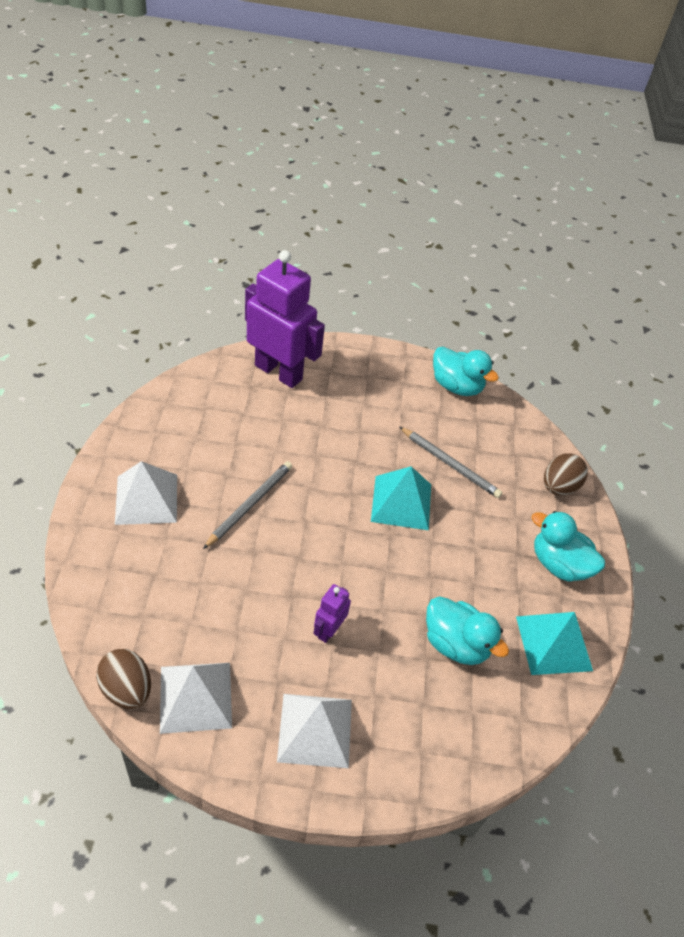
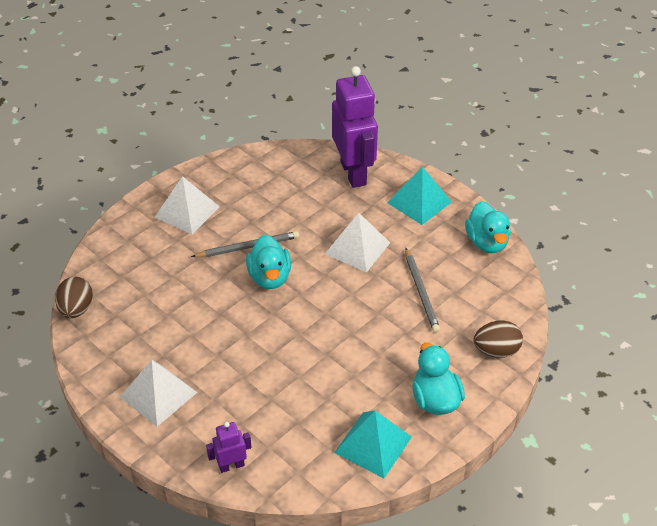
camera: 45 degrees right, 5 degrees down
white pyramid [160,663,232,734] -> white pyramid moved to [325,213,390,273]
purple robot [313,584,351,643] -> purple robot moved to [206,422,252,473]
turquoise pyramid [371,466,431,530] -> turquoise pyramid moved to [387,167,452,225]
turquoise duck [426,597,509,665] -> turquoise duck moved to [246,235,291,289]

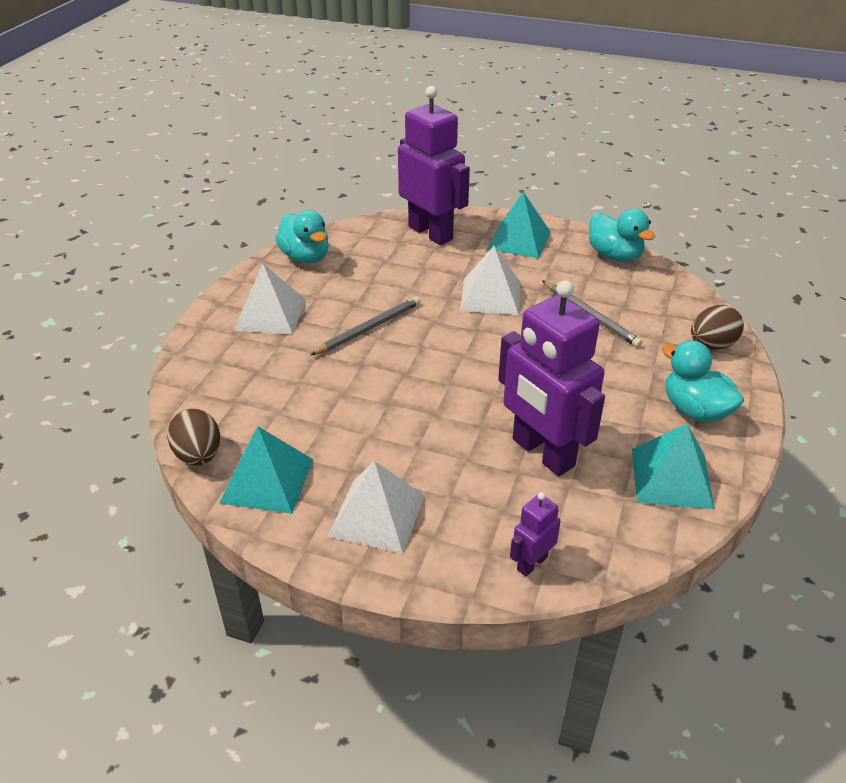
camera: 25 degrees left, 5 degrees down
turquoise duck [246,235,291,289] -> turquoise duck moved to [275,210,329,263]
none -> turquoise pyramid [220,426,313,514]
none -> purple robot [498,280,605,476]

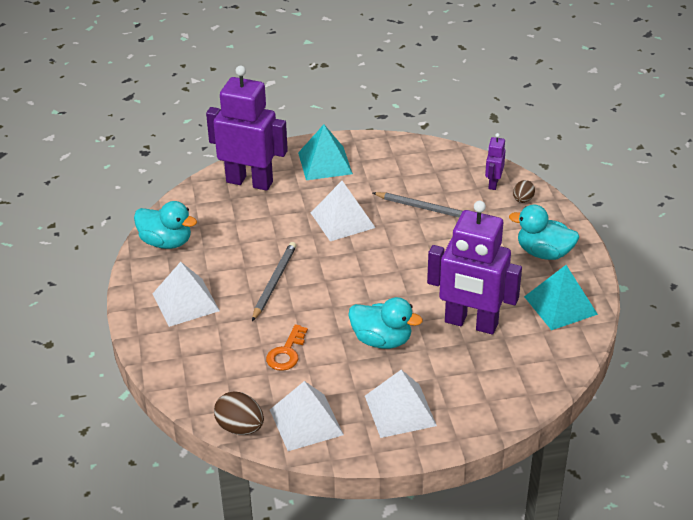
camera: 30 degrees left, 0 degrees up
turquoise pyramid [220,426,313,514] -> white pyramid [270,381,344,451]
purple robot [510,492,561,576] -> purple robot moved to [485,133,506,190]
turquoise duck [589,209,655,262] -> turquoise duck moved to [348,297,423,349]
brown egg [691,305,744,350] -> brown egg [513,180,535,203], size x0.62
none -> orange key [266,324,308,371]

